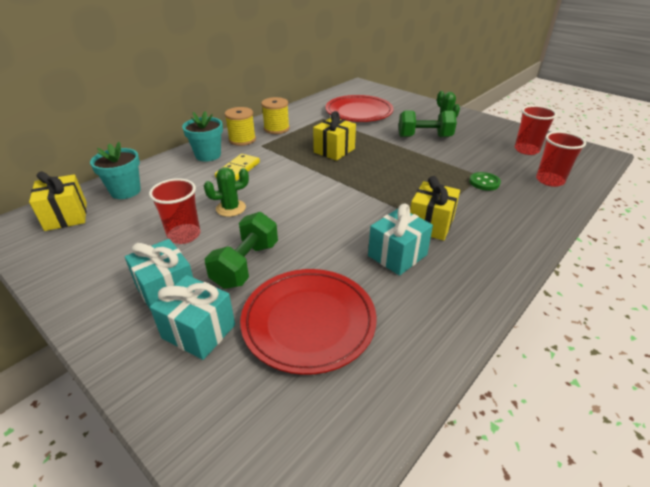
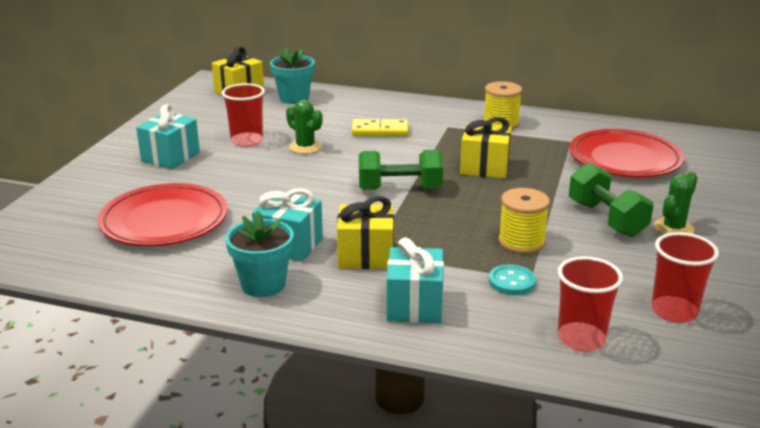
camera: 65 degrees right, 10 degrees down
turquoise gift [150,275,235,360] -> turquoise gift moved to [386,237,444,323]
turquoise flower pot [182,111,223,162] -> turquoise flower pot moved to [225,211,294,297]
green dumbbell [205,212,278,289] -> green dumbbell moved to [359,150,443,190]
yellow spool [225,107,256,146] -> yellow spool moved to [498,188,550,254]
green button [469,172,501,191] -> turquoise button [489,265,536,295]

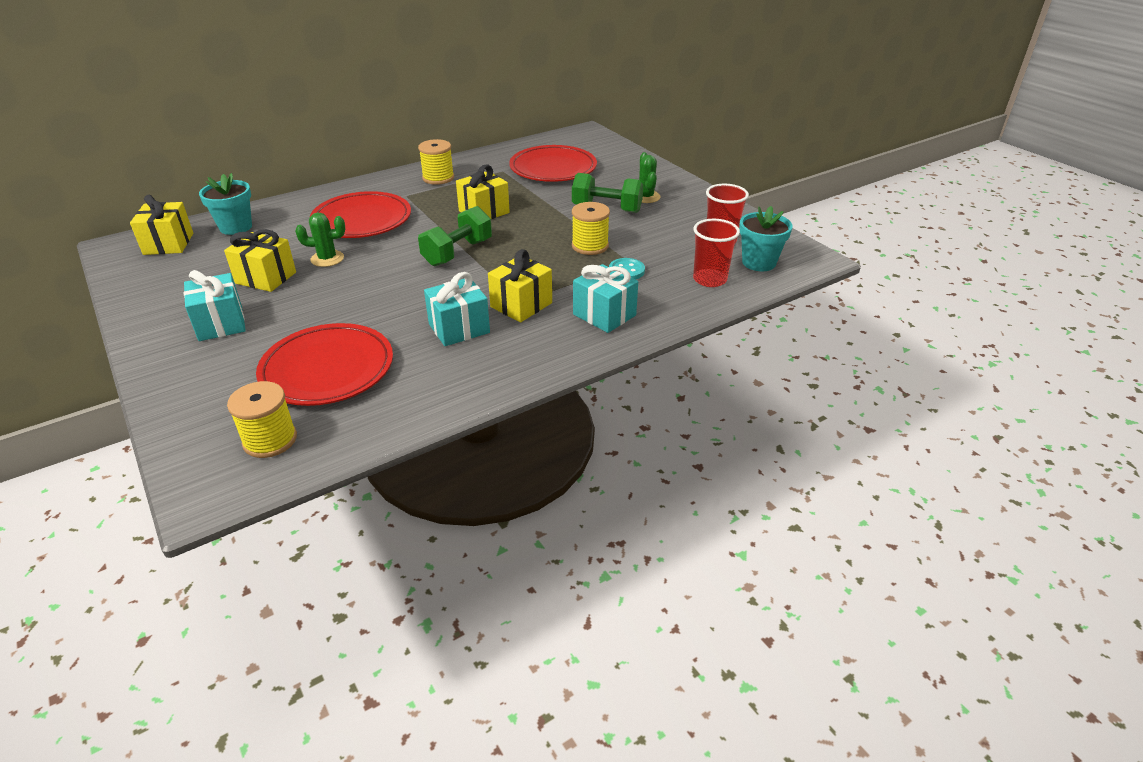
camera: 50 degrees left, 10 degrees up
red cup [222,83,265,147] -> yellow gift [224,229,296,292]
turquoise flower pot [225,211,294,297] -> turquoise flower pot moved to [739,206,793,271]
yellow domino [352,119,408,136] -> red plate [310,191,411,238]
none -> yellow spool [227,381,297,458]

